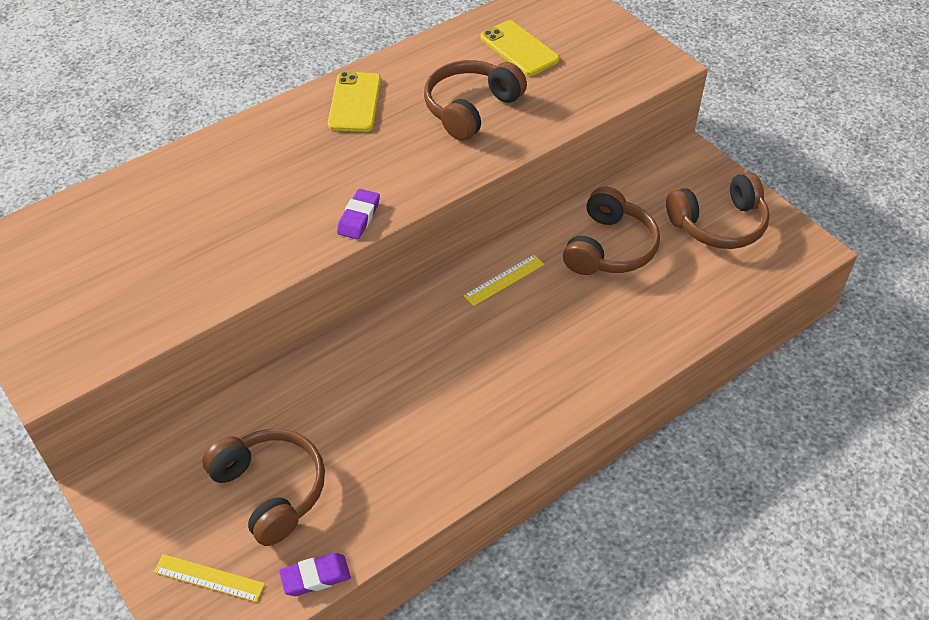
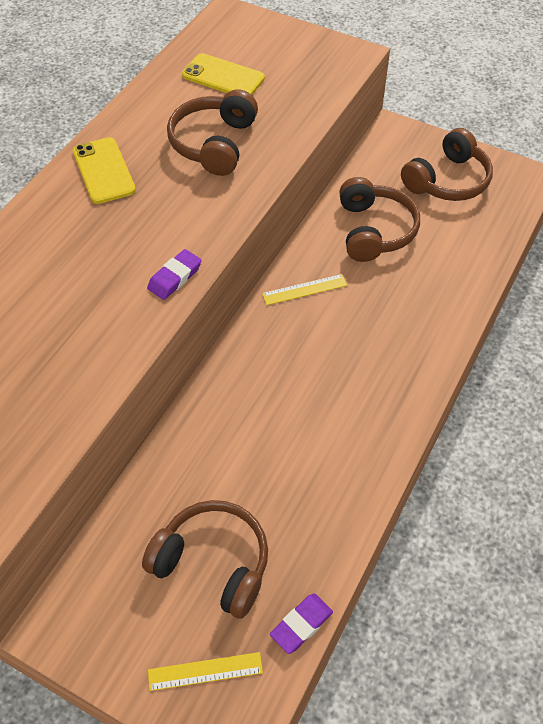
camera: 25 degrees left, 5 degrees up
purple eraser [337,189,380,240] -> purple eraser turned 45 degrees clockwise [147,249,202,300]
yellow ruler [463,255,544,306] -> yellow ruler turned 45 degrees clockwise [262,274,347,305]

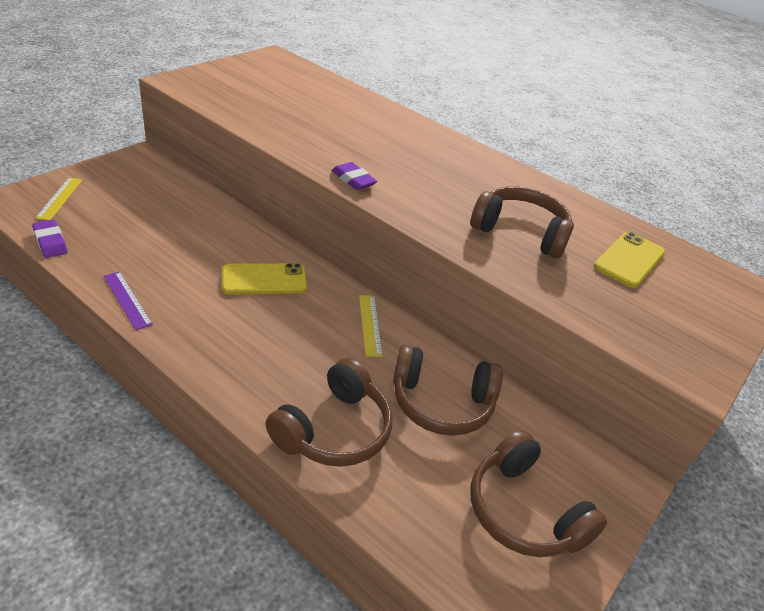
camera: 95 degrees right, 15 degrees down
yellow phone [73,137,136,204] -> yellow phone moved to [222,263,307,295]
brown headphones [142,500,268,619] -> brown headphones moved to [265,358,392,467]
none -> purple ruler [104,271,153,330]

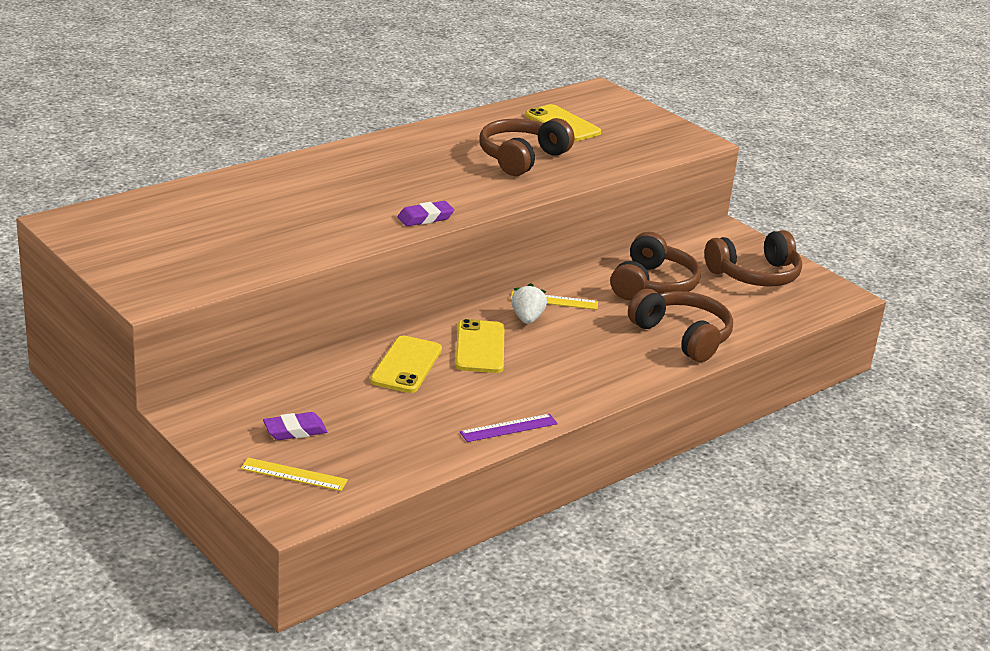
camera: 75 degrees left, 10 degrees down
purple eraser [32,219,68,258] -> purple eraser moved to [263,412,327,440]
none -> yellow phone [370,336,442,393]
none -> white strawberry [511,283,547,324]

